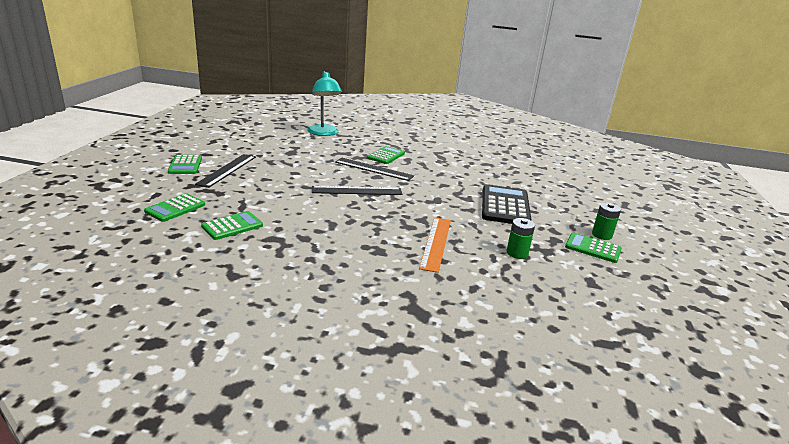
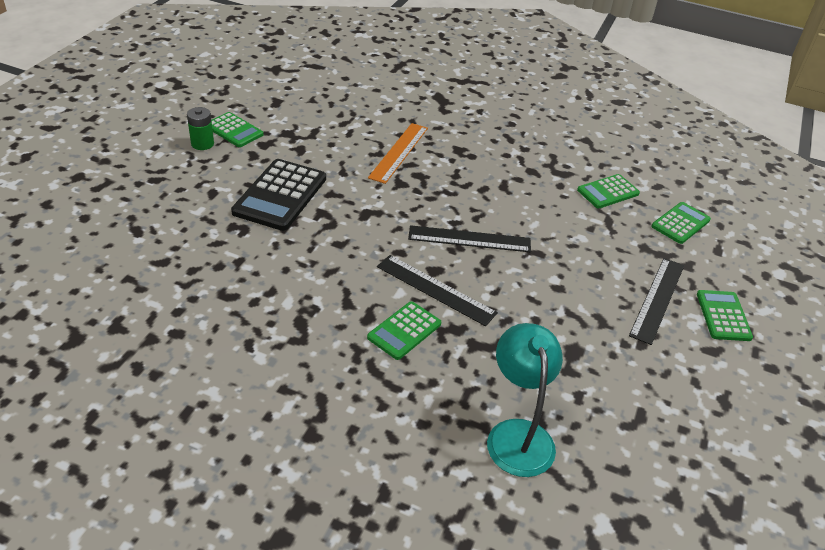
camera: 170 degrees left, 15 degrees up
green battery [507,218,535,259] -> none

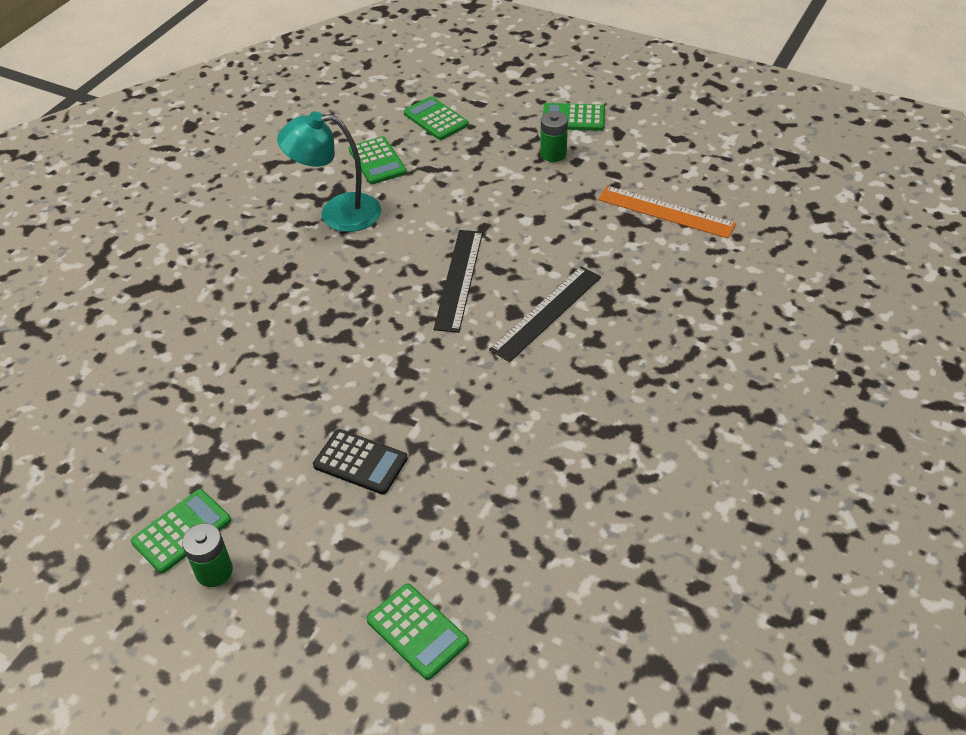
camera: 80 degrees left, 5 degrees up
black calculator [231,159,326,231] -> black calculator [313,429,408,495], size x0.60
green calculator [367,301,441,360] -> green calculator moved to [366,583,469,680]
orange ruler [368,123,428,184] -> orange ruler moved to [598,186,736,238]
turquoise lamp [487,323,563,477] -> turquoise lamp moved to [277,111,381,232]
black ruler [629,258,684,345] -> green battery [540,111,568,162]

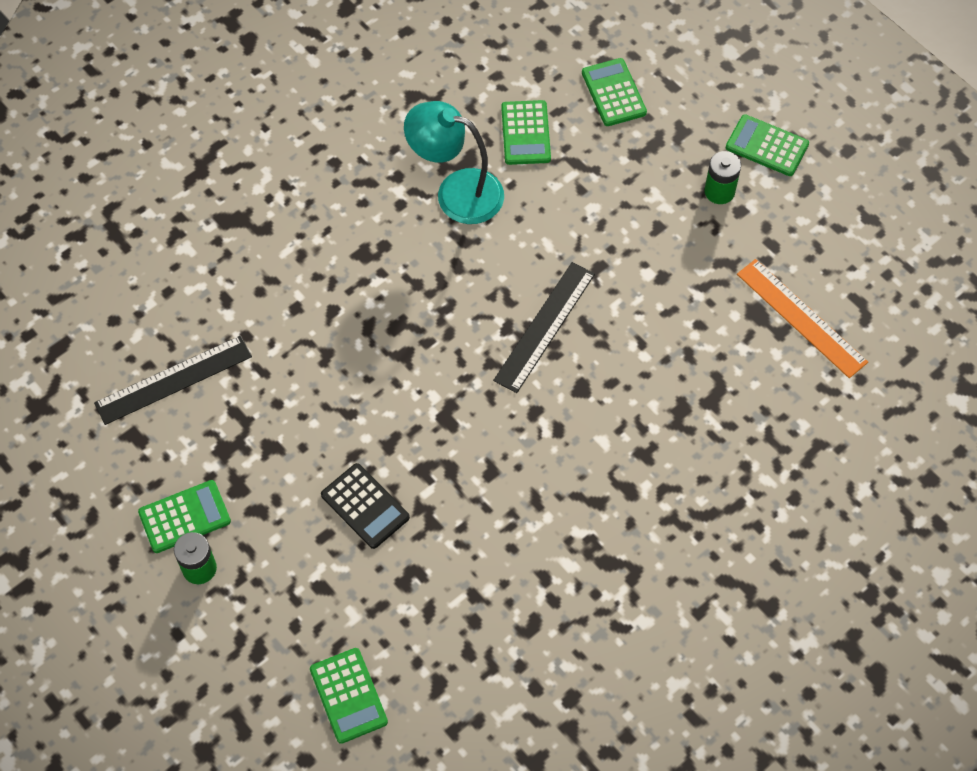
camera: 20 degrees right, 15 degrees up
black ruler [489,266,601,362] -> black ruler moved to [94,335,252,425]

